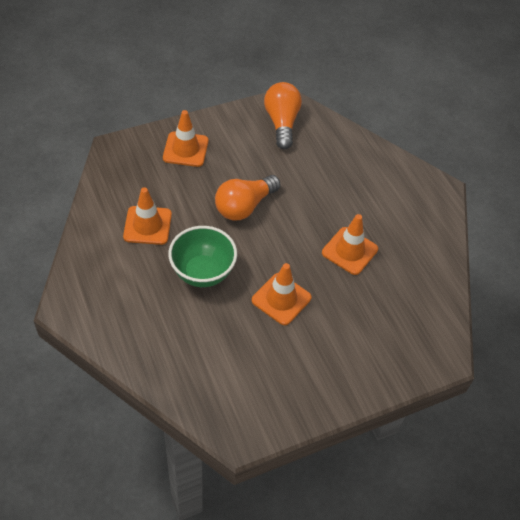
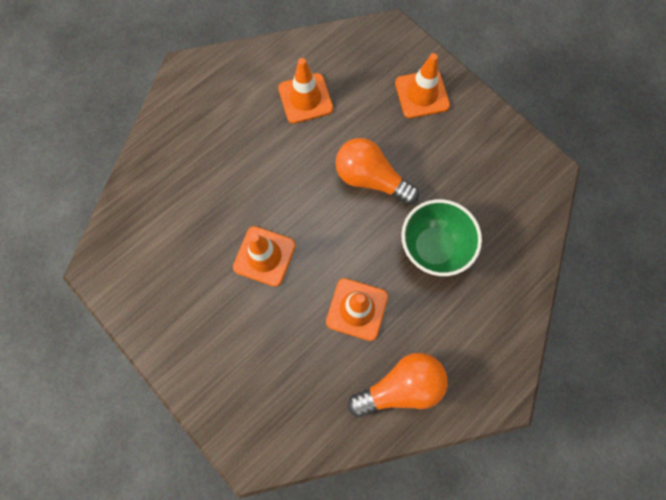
camera: 75 degrees right, 20 degrees up
green bowl [168,226,237,287] -> green bowl moved to [401,199,482,276]
orange light bulb [264,82,302,149] -> orange light bulb moved to [348,353,448,417]

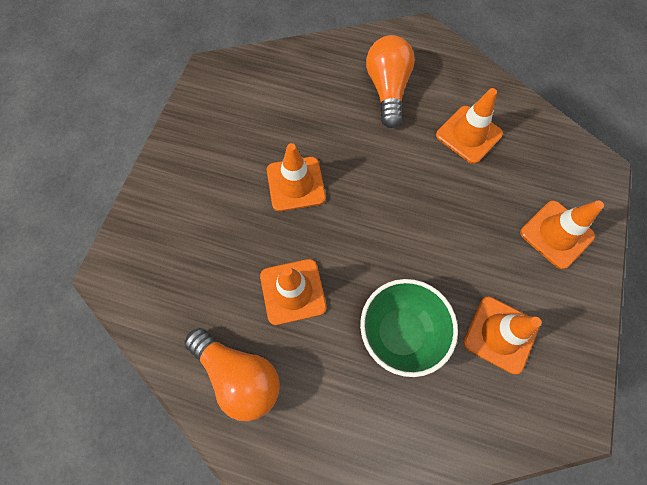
camera: 60 degrees right, 5 degrees down
orange light bulb [335,138,419,205] -> orange light bulb moved to [366,35,415,128]
none -> orange traffic cone [463,297,541,374]

